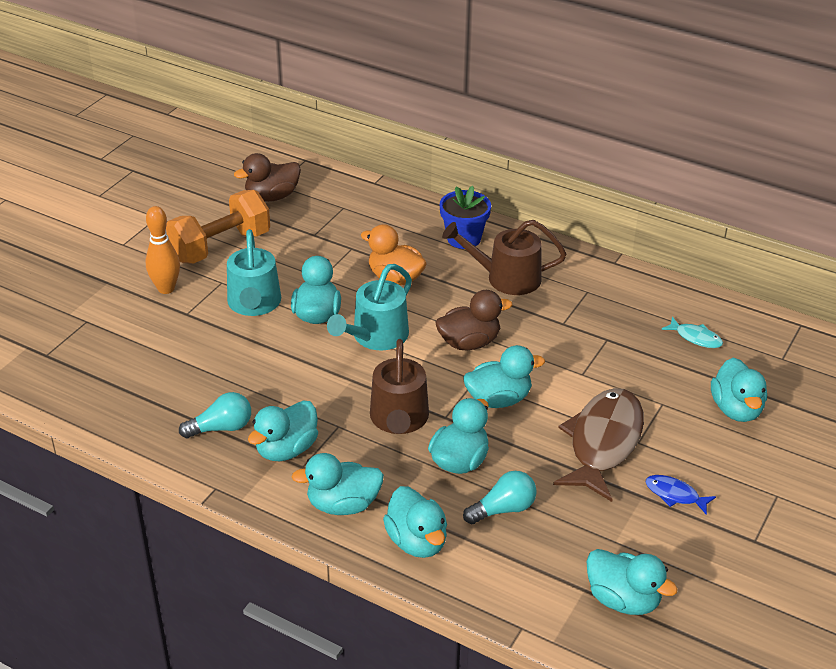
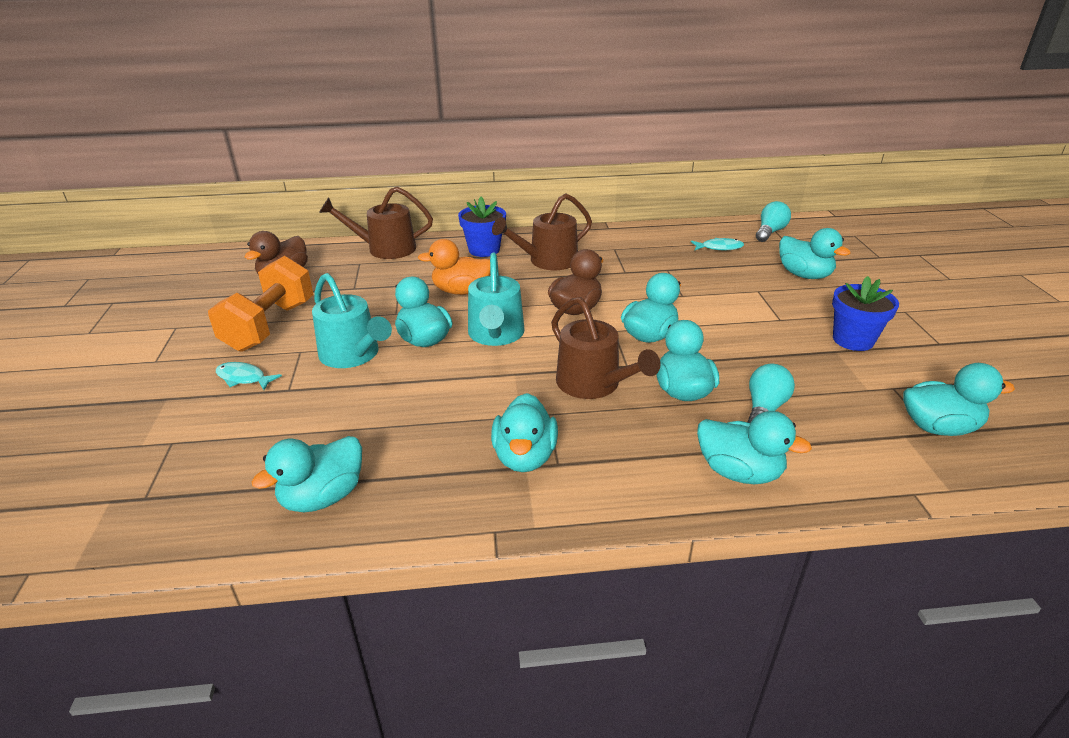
camera: 35 degrees left, 5 degrees down
orange bowling pin [146,206,180,294] -> turquoise fish [216,362,282,390]
turquoise light bulb [179,392,251,438] -> turquoise light bulb moved to [756,201,791,242]
turquoise duck [292,453,384,515] -> turquoise duck moved to [252,436,362,512]
brown fish [553,388,644,502] -> none
blue fish [645,475,716,515] -> blue flower pot [832,276,899,351]
none -> brown watering can [319,186,433,259]

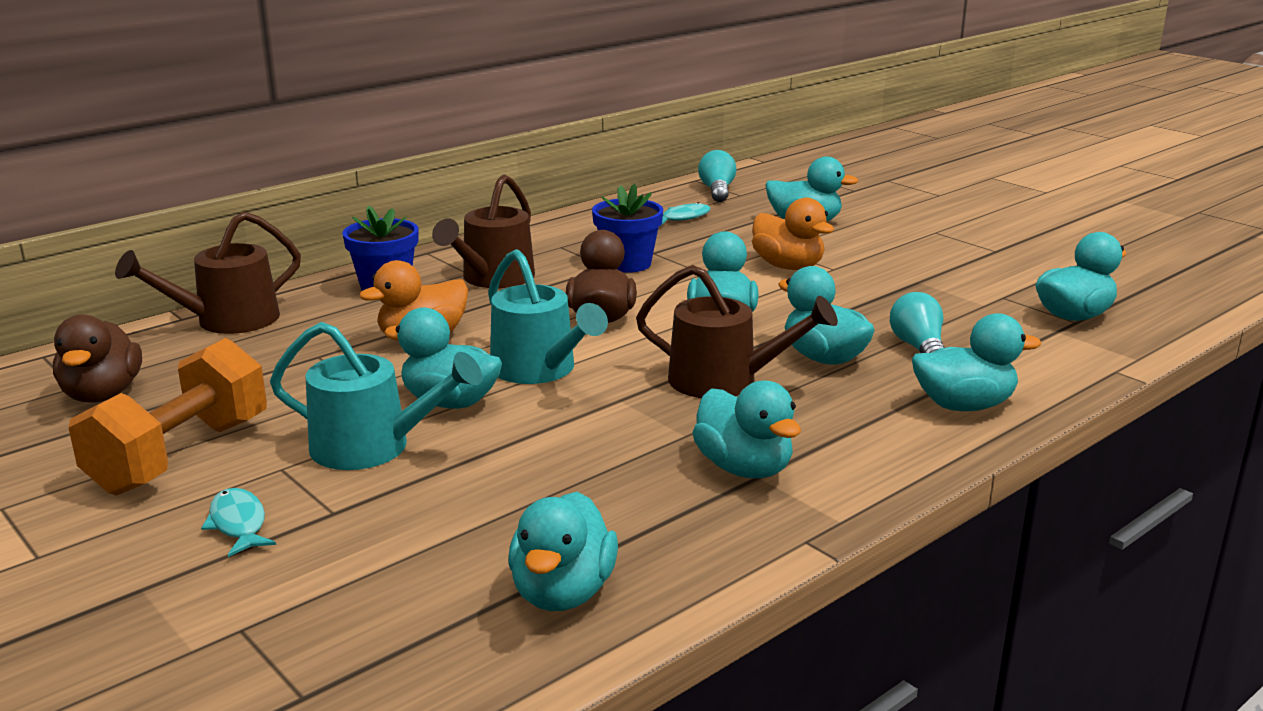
camera: 35 degrees left, 10 degrees down
orange dumbbell [208,256,314,352] -> orange dumbbell turned 45 degrees clockwise [68,338,267,496]
turquoise fish [216,362,282,390] -> turquoise fish turned 75 degrees clockwise [201,488,276,557]
blue flower pot [832,276,899,351] -> blue flower pot moved to [592,184,663,273]
none -> orange duck [752,198,834,270]

